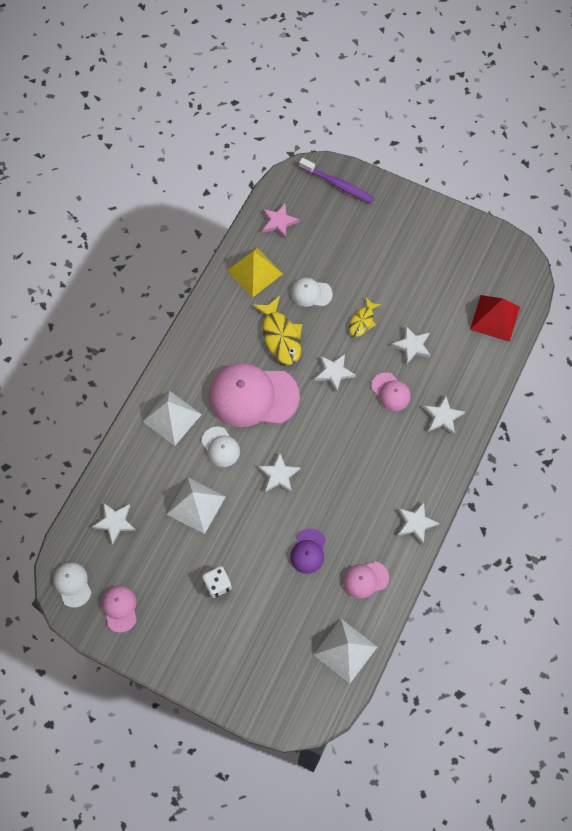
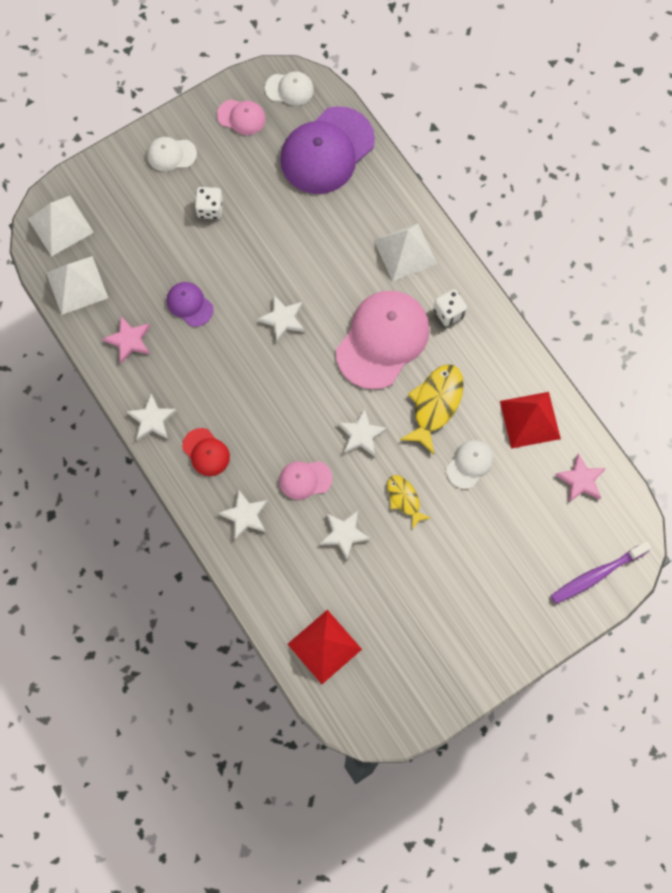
camera: 120 degrees right, 5 degrees up
white star [92,503,136,544] -> purple cap [280,106,375,194]
white pyramid [166,478,226,534] -> white pyramid moved to [28,196,94,257]
white cap [202,426,240,467] -> white cap moved to [147,137,197,172]
yellow pyramid [227,248,283,297] -> red pyramid [500,392,561,449]
yellow fish [252,296,302,365] -> yellow fish turned 105 degrees clockwise [400,364,464,454]
pink cap [343,562,389,599] -> pink star [103,316,150,363]
none -> red cap [182,428,230,476]
none -> white dice [434,289,467,326]

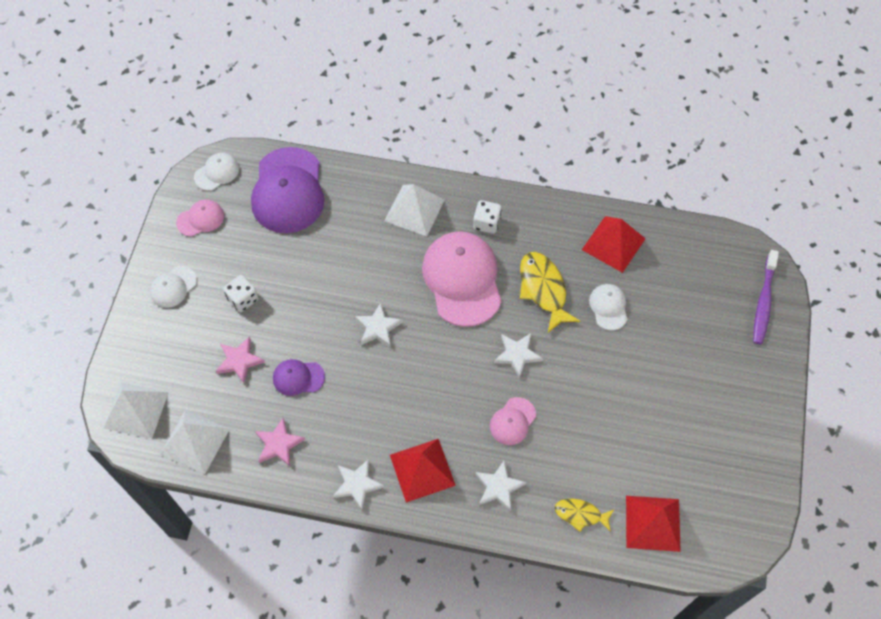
camera: 45 degrees left, 10 degrees down
red cap [182,428,230,476] -> red pyramid [390,439,456,503]
white star [320,511,371,560] -> none
yellow fish [387,475,431,529] -> yellow fish moved to [555,499,614,532]
pink star [555,454,606,502] -> pink star moved to [216,337,265,383]

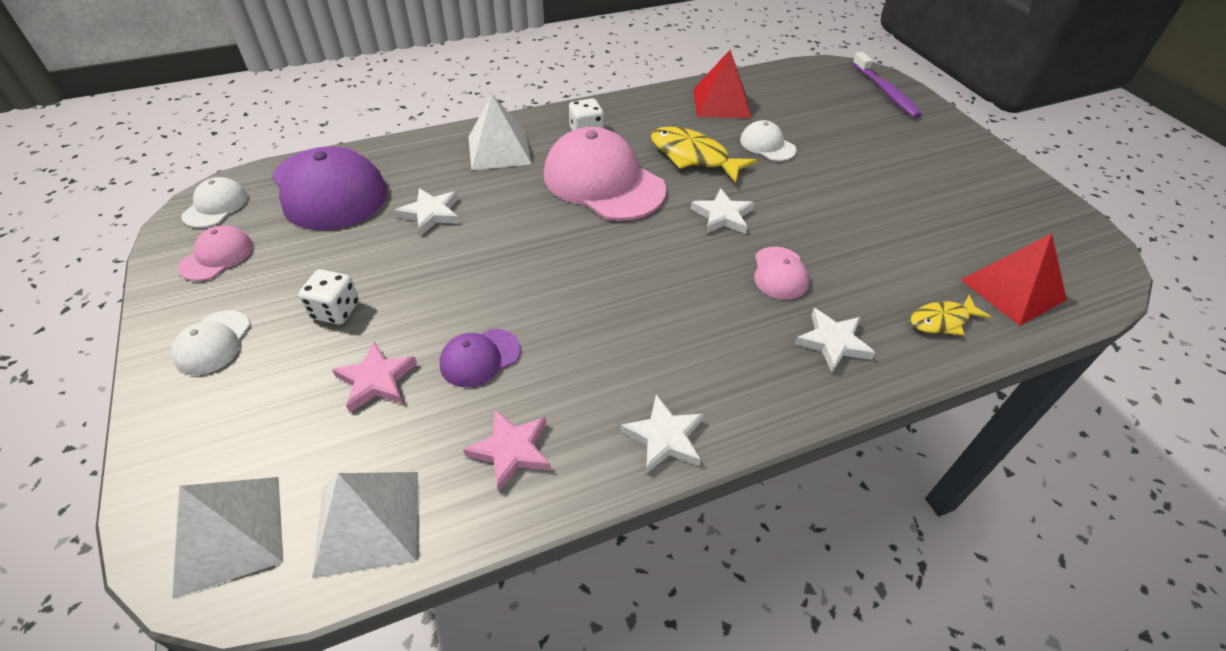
camera: 35 degrees left, 15 degrees down
white star [355,302,403,347] -> white star moved to [395,188,460,235]
red pyramid [390,439,456,503] -> none

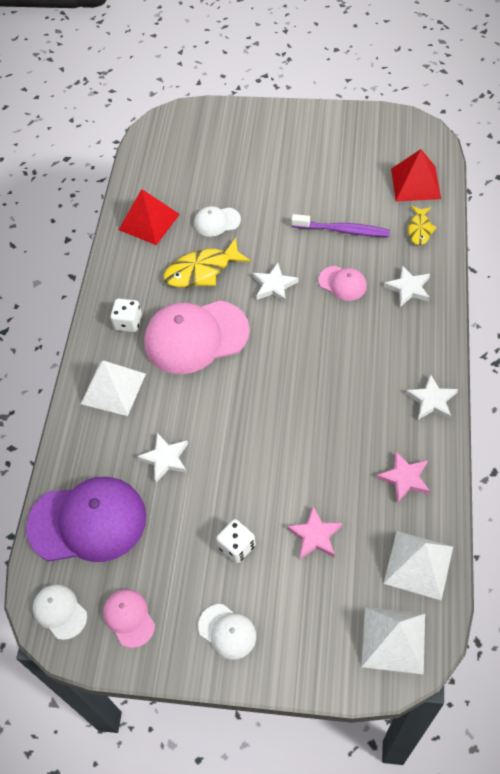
camera: 55 degrees left, 10 degrees up
purple cap [439,329,521,387] -> none
purple toothbrush [852,52,922,118] -> purple toothbrush moved to [291,214,390,237]

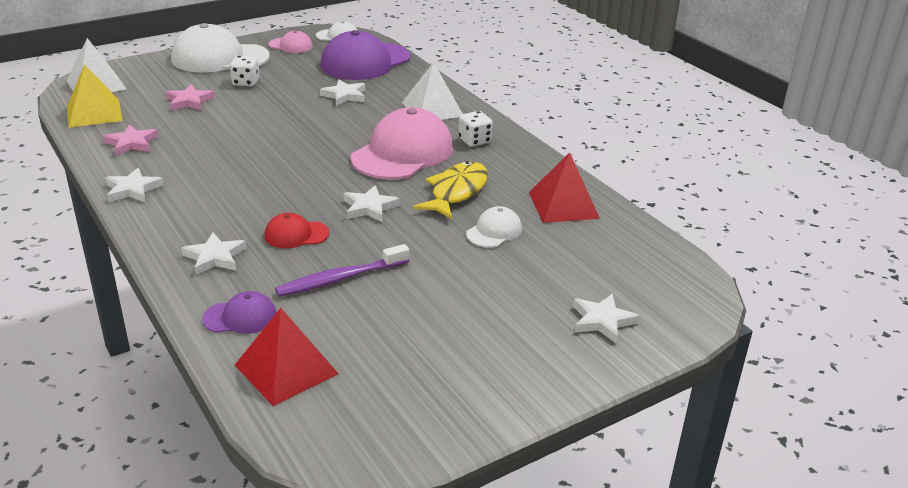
camera: 135 degrees right, 25 degrees down
white cap [198,604,256,660] -> white cap [171,23,270,73], size x2.08
pink cap [318,266,367,301] -> red cap [264,213,329,249]
white pyramid [383,531,453,601] -> yellow pyramid [67,64,123,128]
yellow fish [408,206,437,245] -> purple cap [202,291,276,334]
none -> white star [573,294,640,343]

